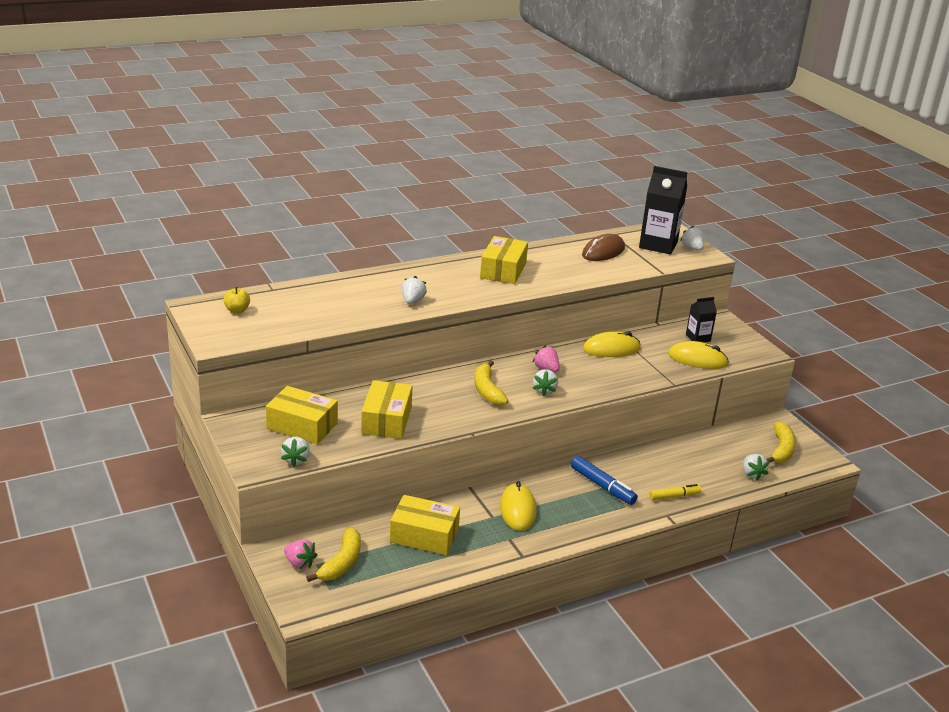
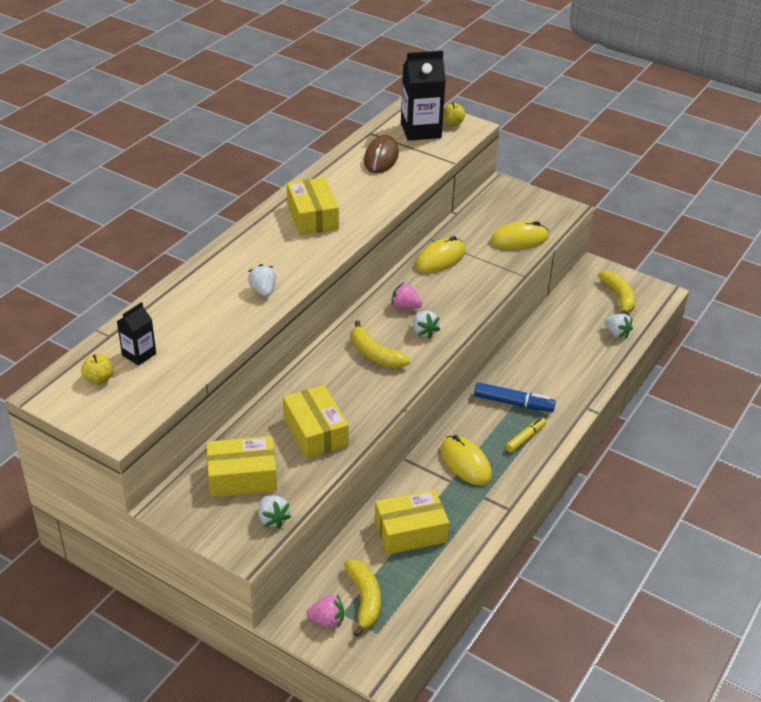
camera: 30 degrees left, 10 degrees up
yellow marker [649,484,701,500] -> yellow marker moved to [505,417,546,453]
white strawberry [680,226,704,251] -> yellow apple [443,102,465,126]
black carton [686,297,717,343] -> black carton moved to [117,302,156,366]

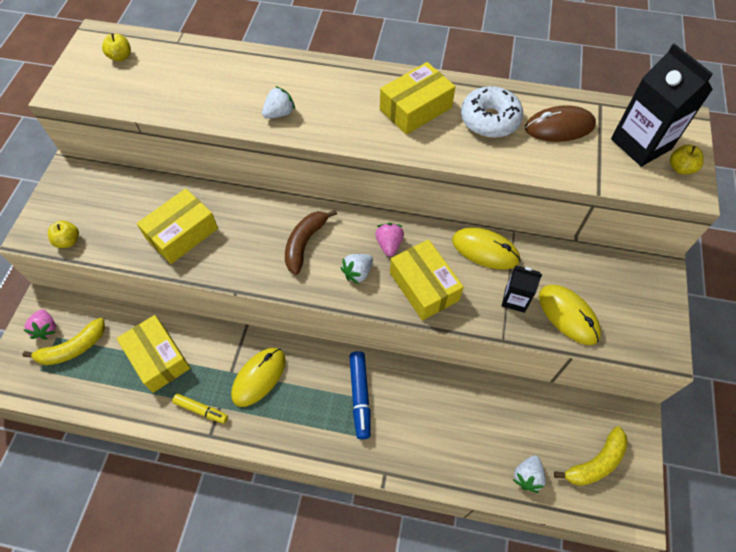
camera: 70 degrees right, 20 degrees up
black carton [117,302,156,366] -> black carton moved to [502,265,542,313]
yellow box [206,436,277,497] -> yellow box moved to [390,239,464,321]
white strawberry [259,495,291,528] -> yellow apple [48,221,79,248]
yellow banana [352,320,410,368] -> brown banana [285,210,337,275]
yellow marker [505,417,546,453] -> yellow marker moved to [172,394,228,424]
none -> white donut [461,86,523,138]

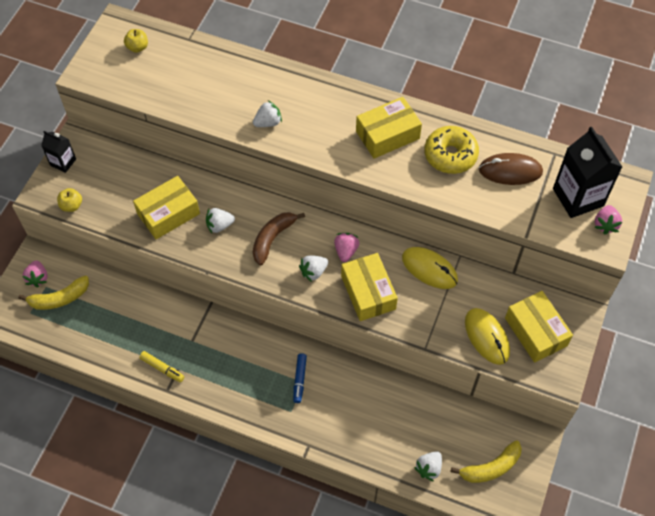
camera: 10 degrees right, 0 degrees up
yellow box [117,315,190,393] -> yellow box moved to [505,291,573,363]
yellow mouse [231,348,285,407] -> none
blue marker [349,351,371,440] -> blue marker [293,353,307,403], size x0.67
white donut [461,86,523,138] -> yellow donut [424,126,479,174]
black carton [502,265,542,313] -> black carton moved to [41,131,76,173]
yellow apple [670,144,704,174] -> pink strawberry [595,205,622,235]
none -> white strawberry [206,208,235,233]

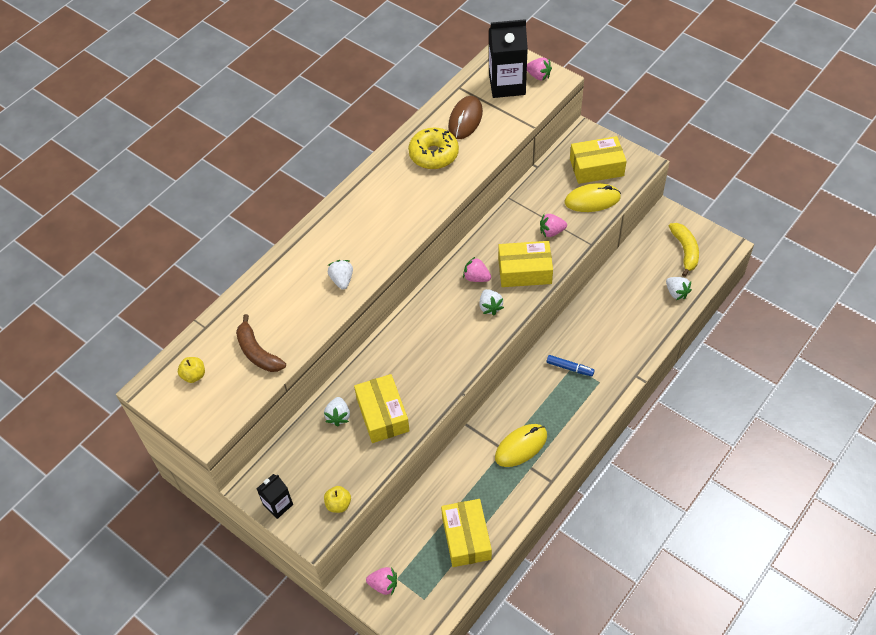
camera: 70 degrees left, 5 degrees down
yellow banana [18,275,89,310] -> none
yellow marker [139,351,184,382] -> none
white strawberry [206,208,235,233] -> white strawberry moved to [324,397,350,426]
brown banana [253,212,305,265] -> brown banana moved to [236,314,286,372]
yellow box [356,97,422,159] -> yellow box moved to [441,499,492,567]
yellow mouse [402,247,458,289] -> yellow mouse moved to [495,424,547,467]
none -> pink strawberry [540,214,567,237]

